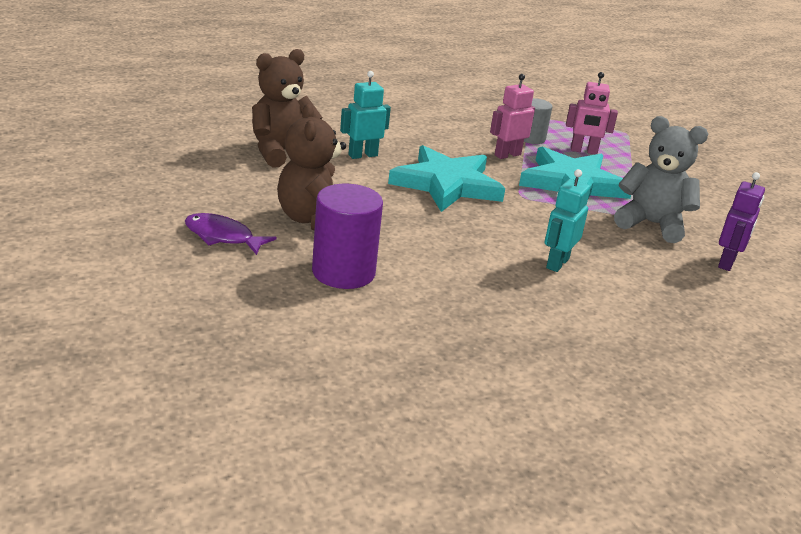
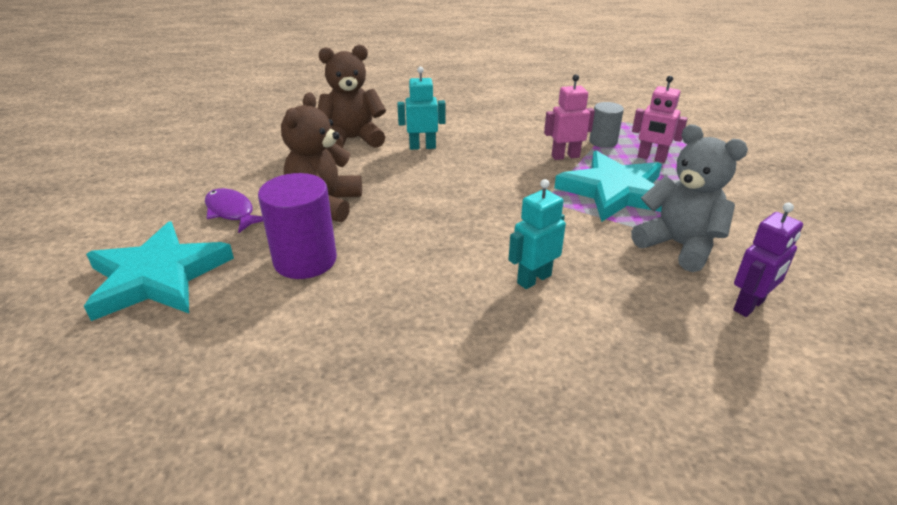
camera: 25 degrees right, 5 degrees up
turquoise star [388,145,505,212] -> turquoise star moved to [84,221,234,321]

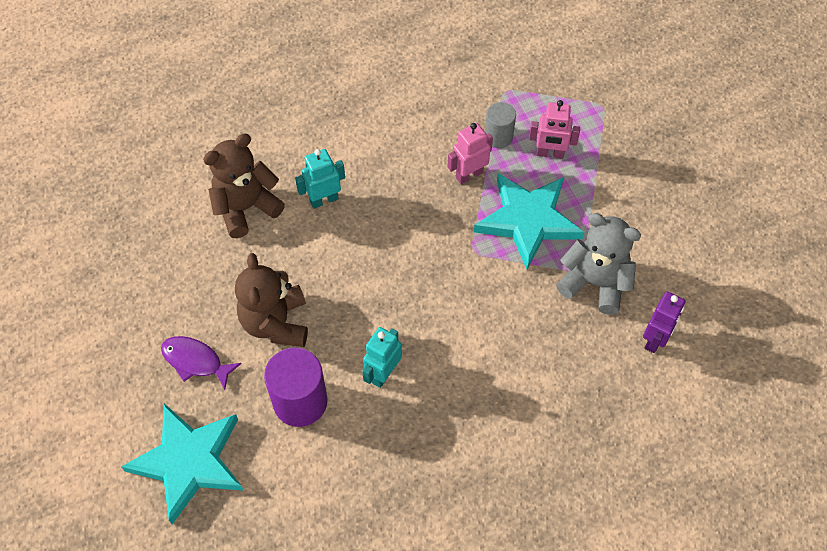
camera: 20 degrees left, 25 degrees up
turquoise robot [508,179,566,289] -> turquoise robot moved to [362,327,402,388]

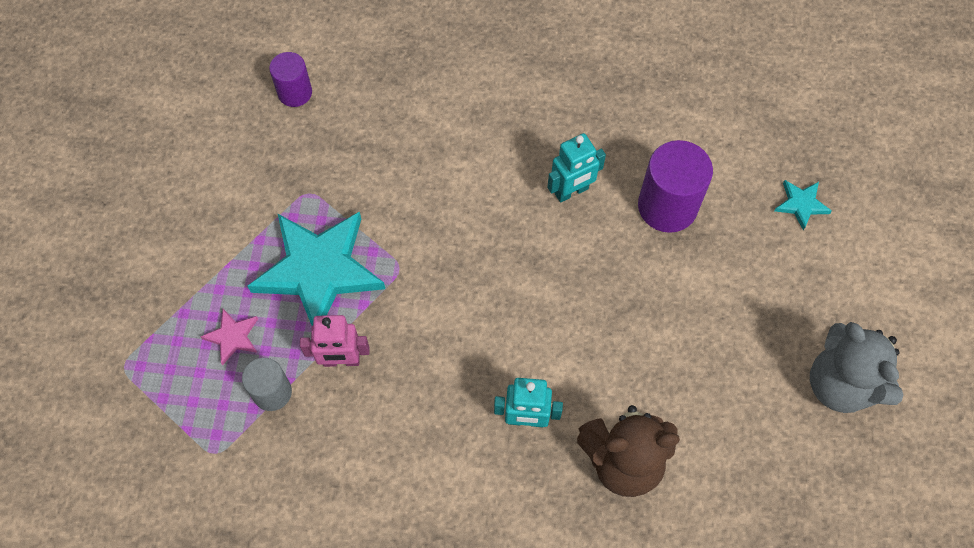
camera: 150 degrees left, 5 degrees up
turquoise star [121,404,244,524] -> turquoise star [775,180,832,230], size x0.43
purple fish [161,336,242,390] -> none
brown teddy bear [235,253,308,347] -> none
pink robot [529,100,580,159] -> pink star [200,309,258,366]
grey teddy bear [556,213,641,315] -> grey teddy bear moved to [810,322,903,413]
purple robot [643,292,686,353] -> purple cylinder [269,52,312,107]

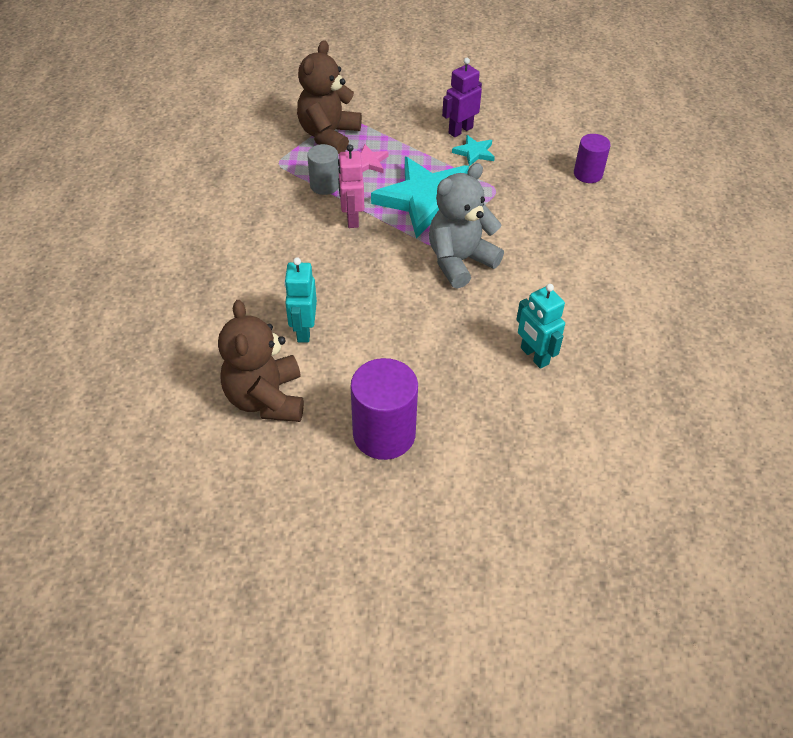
camera: 85 degrees right, 15 degrees down
purple cylinder [638,140,713,233] -> purple cylinder moved to [350,358,418,460]
turquoise star [775,180,832,230] -> turquoise star moved to [452,135,495,166]
grey teddy bear [810,322,903,413] -> grey teddy bear moved to [429,163,504,289]
none -> brown teddy bear [297,40,362,154]
none -> purple robot [442,58,482,137]

